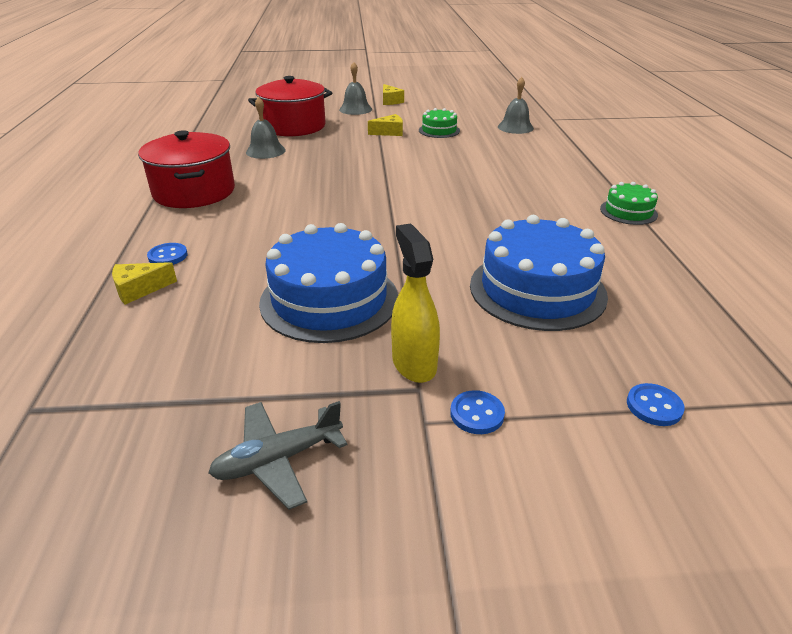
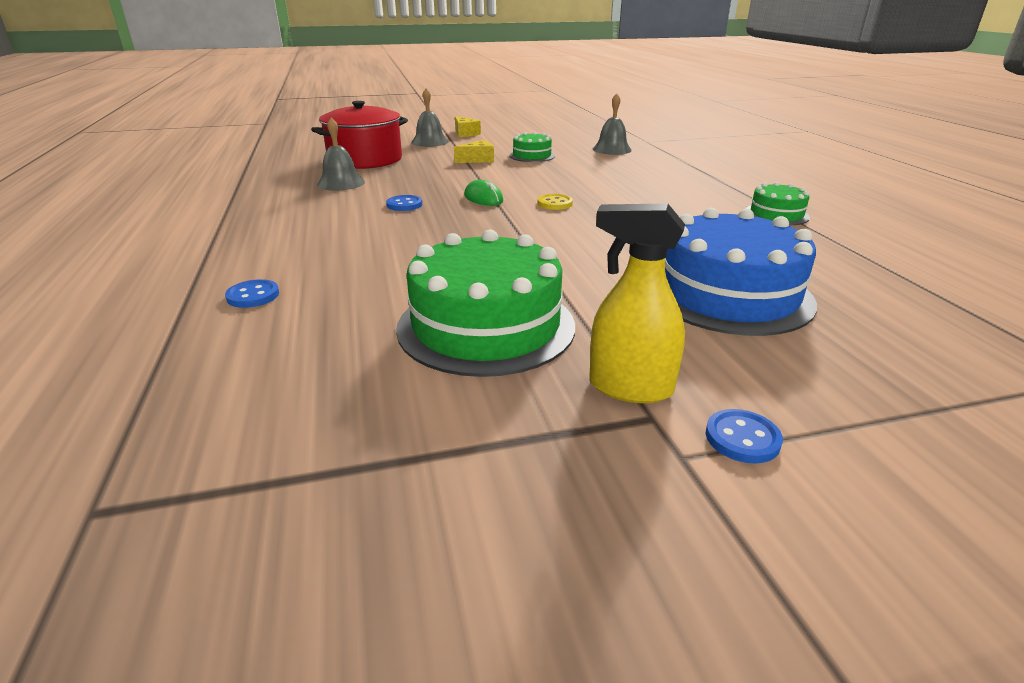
camera: 10 degrees left, 5 degrees down
yellow cheese [112,262,177,305] -> none
red pot [138,130,235,208] -> none
grey plane [208,401,347,510] -> none
blue cake [259,223,398,343] -> green cake [396,230,575,377]
yellow spray bottle [391,223,440,383] -> yellow spray bottle turned 45 degrees counterclockwise [589,203,685,403]
blue button [627,383,685,426] -> blue button moved to [386,195,422,211]
none -> green mouse [464,180,503,206]
none -> yellow button [538,194,573,210]

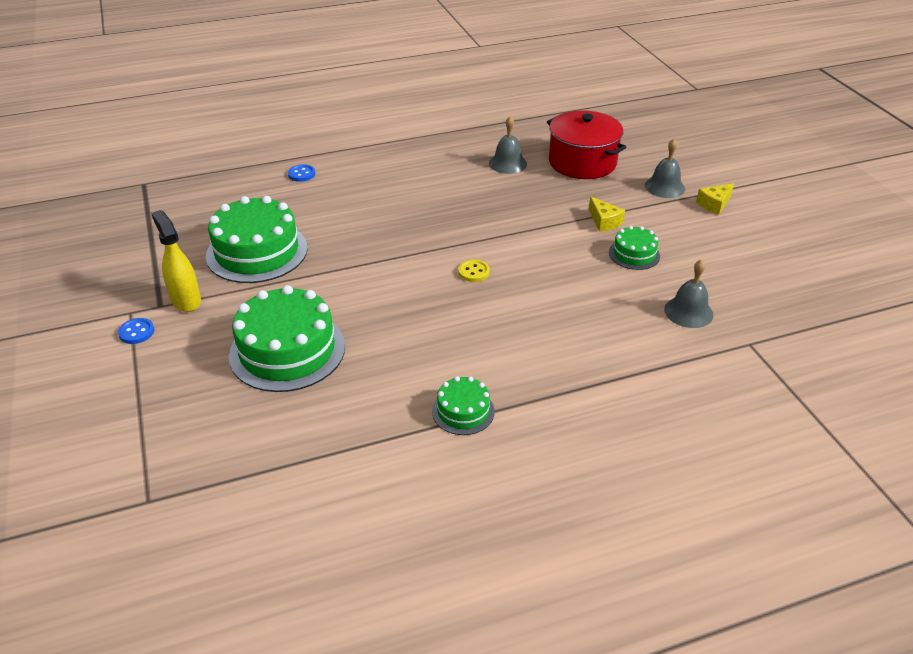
camera: 85 degrees right, 10 degrees up
blue button [386,195,422,211] -> none
green mouse [464,180,503,206] -> none
yellow spray bottle [589,203,685,403] -> yellow spray bottle turned 45 degrees counterclockwise [151,210,201,312]
blue cake [665,208,817,336] -> green cake [229,285,345,392]

